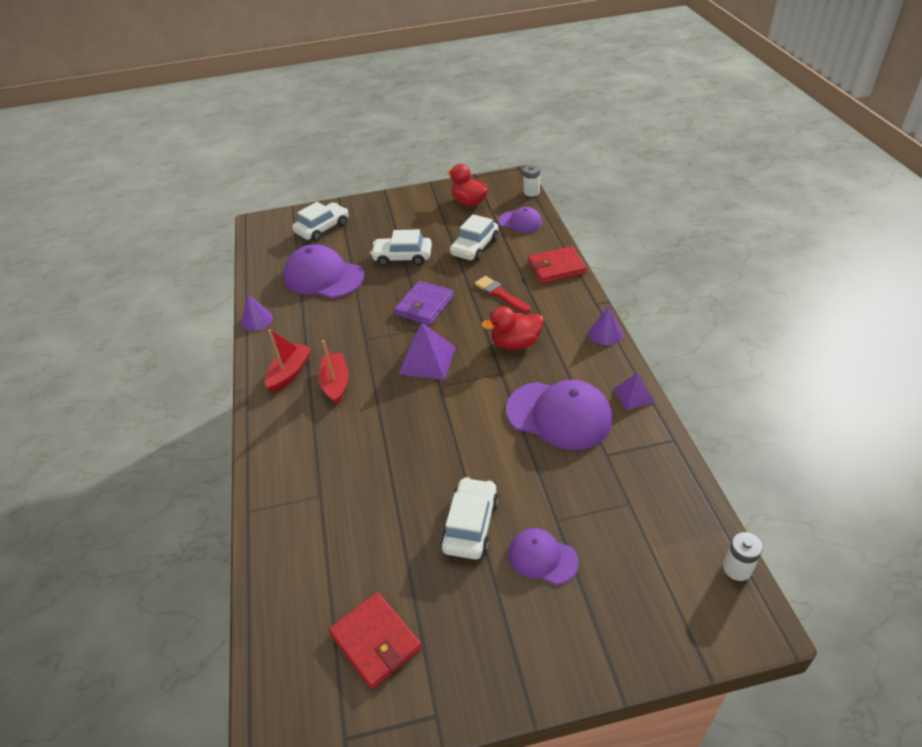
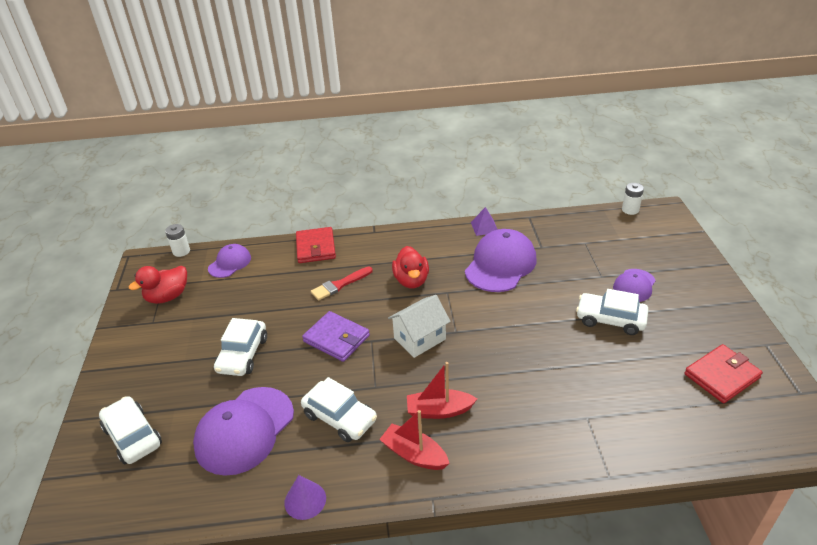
camera: 85 degrees left, 5 degrees down
purple pyramid [399,323,456,380] -> white house [388,295,451,358]
white car [450,214,499,261] -> white car moved to [301,377,377,442]
purple cone [589,306,623,345] -> none

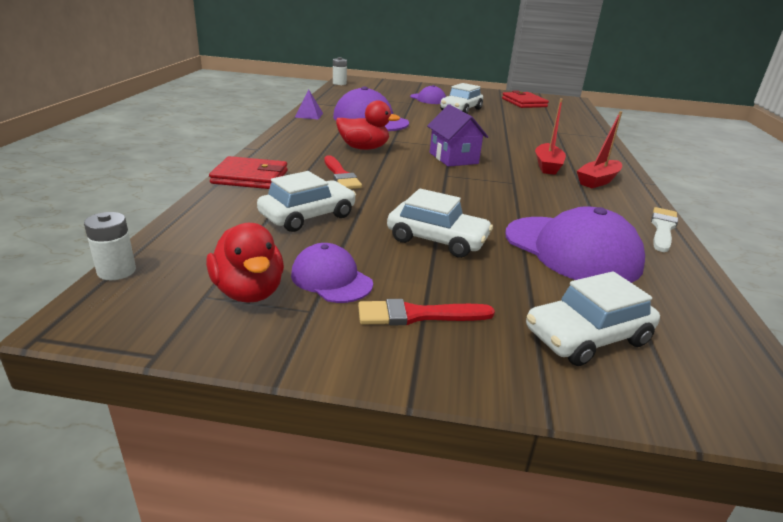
camera: 80 degrees left, 10 degrees down
purple cap [208,244,251,278] -> purple cap moved to [291,243,373,303]
purple cone [284,475,326,520] -> white brush [651,207,678,252]
white car [301,377,377,442] -> white car moved to [257,171,356,232]
purple wallet [302,311,370,362] -> none
white house [388,295,451,358] -> purple house [427,104,488,167]
none -> red brush [358,299,495,325]

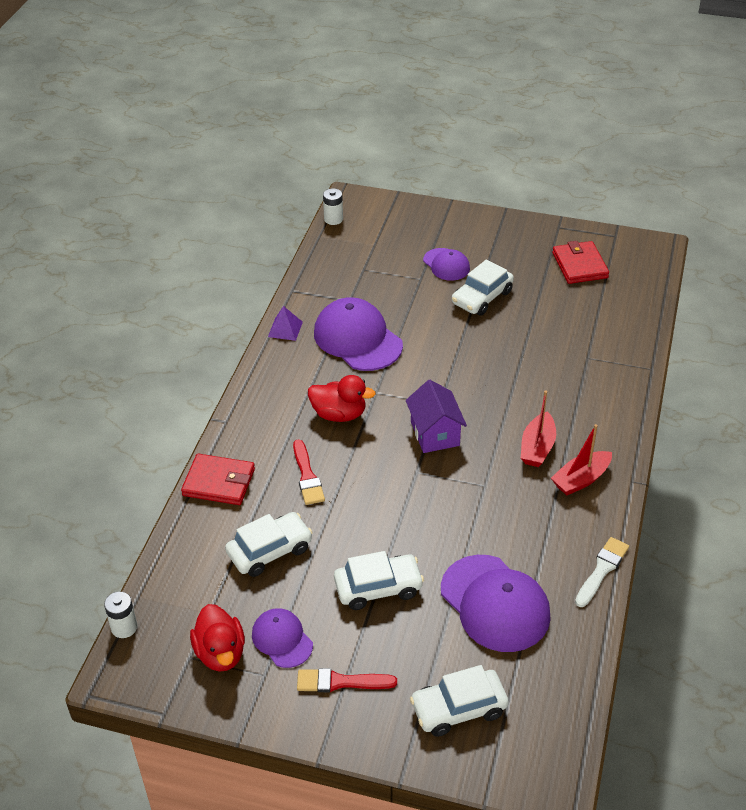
camera: 10 degrees right, 15 degrees up
white car [387,189,493,258] -> white car turned 45 degrees counterclockwise [334,551,424,610]

